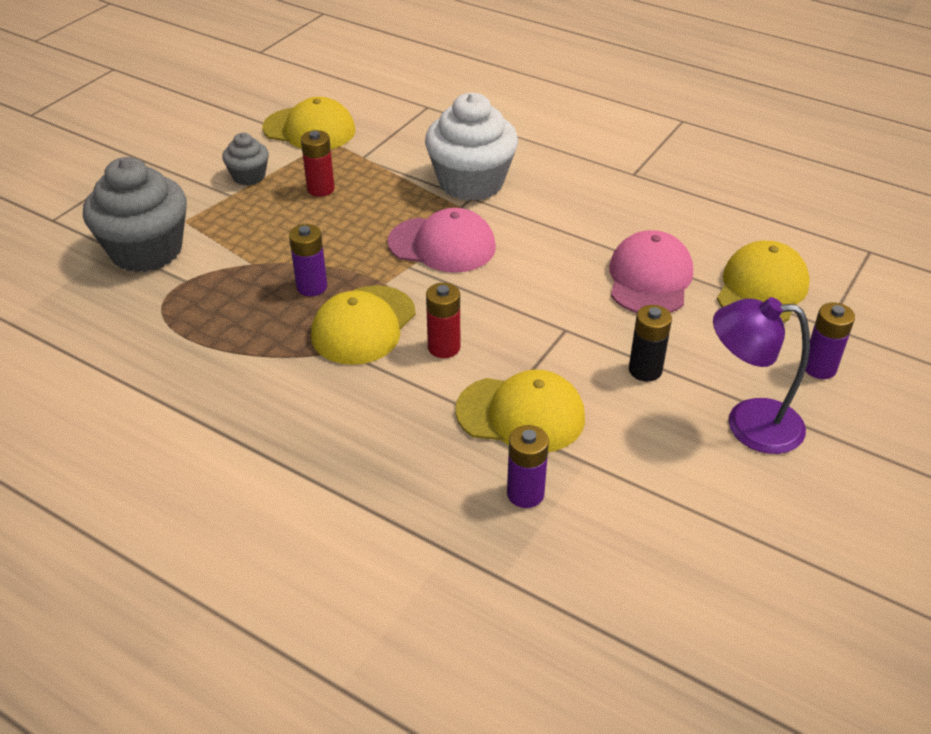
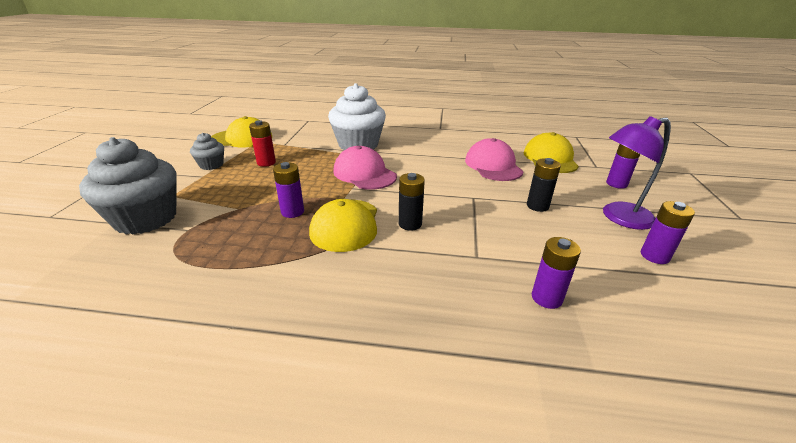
camera: 25 degrees left, 10 degrees down
pink cap [387,208,496,273] -> pink cap turned 120 degrees counterclockwise [333,146,397,190]
red battery [426,283,460,358] -> black battery [398,173,425,231]
yellow cap [455,370,585,452] -> none
none -> purple battery [641,201,695,264]

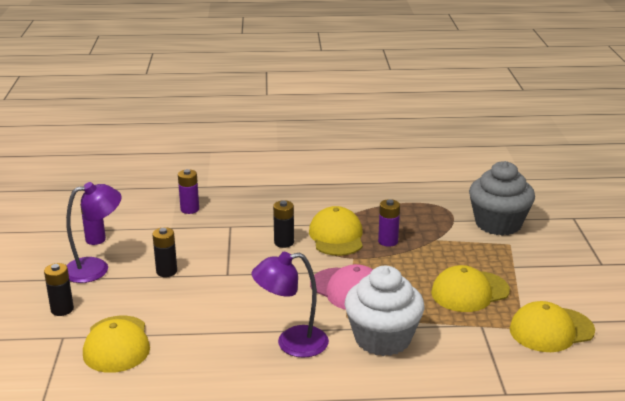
camera: 170 degrees right, 5 degrees down
grey cupcake [190,133,224,170] -> none
red battery [249,120,276,167] -> yellow cap [431,265,510,312]
pink cap [465,138,524,181] -> none
purple battery [606,144,640,189] -> black battery [44,263,74,316]
none -> purple lamp [251,252,329,358]

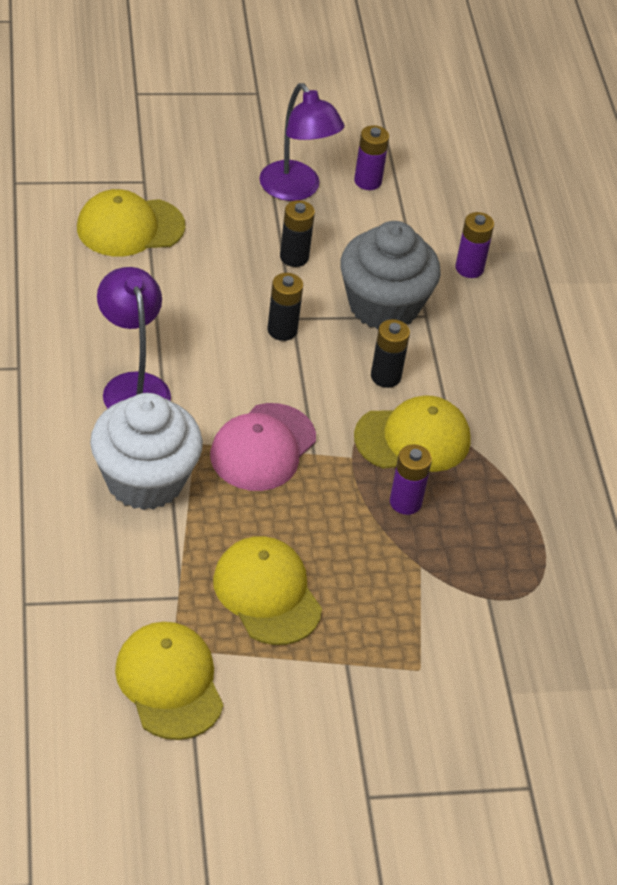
camera: 80 degrees right, 20 degrees up
black battery [44,263,74,316] -> black battery moved to [267,273,303,341]
grey cupcake [469,161,535,236] -> grey cupcake moved to [340,221,441,329]

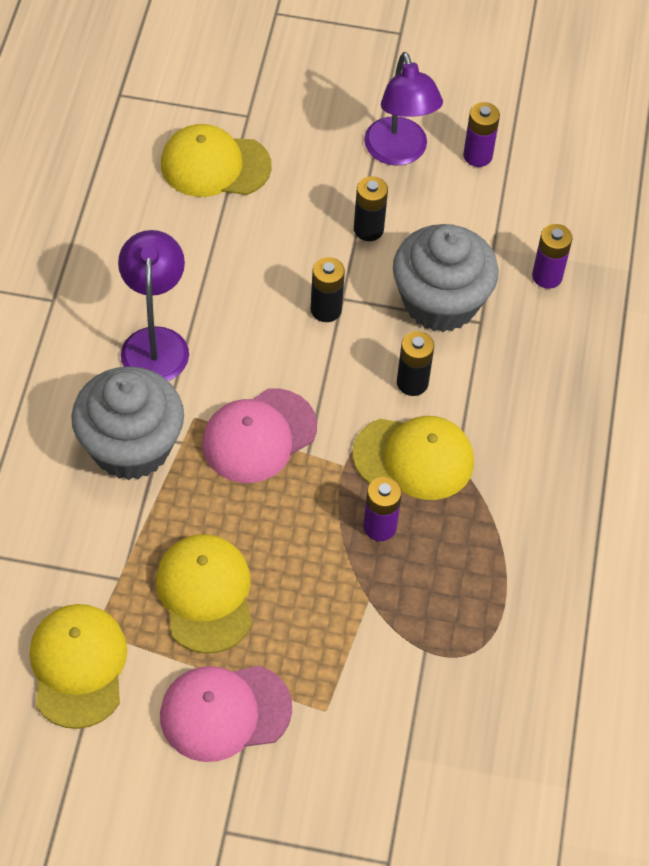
camera: 20 degrees right, 10 degrees up
white cupcake [90,393,203,510] -> grey cupcake [71,366,184,480]
none -> pink cap [160,666,292,762]

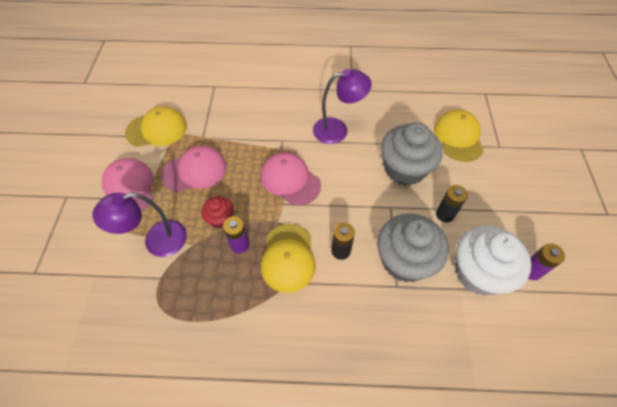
camera: 85 degrees right, 0 degrees up
grey cupcake [71,366,184,480] -> grey cupcake moved to [381,122,442,186]
yellow cap [156,534,252,653] -> pink cap [161,146,227,192]
black battery [311,257,345,322] -> none
purple lamp [364,52,443,166] -> purple lamp moved to [93,192,187,257]
purple battery [532,224,573,289] -> none
none -> red cupcake [201,196,234,229]
none -> white cupcake [455,225,532,295]

